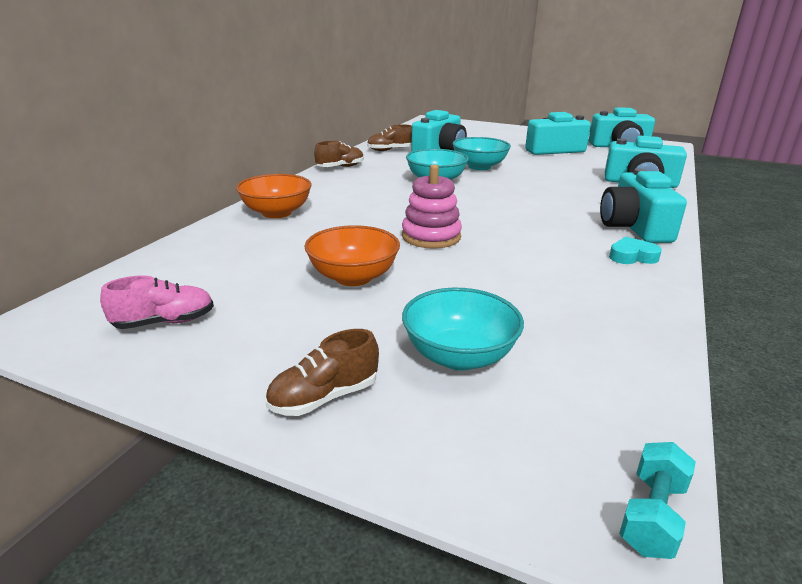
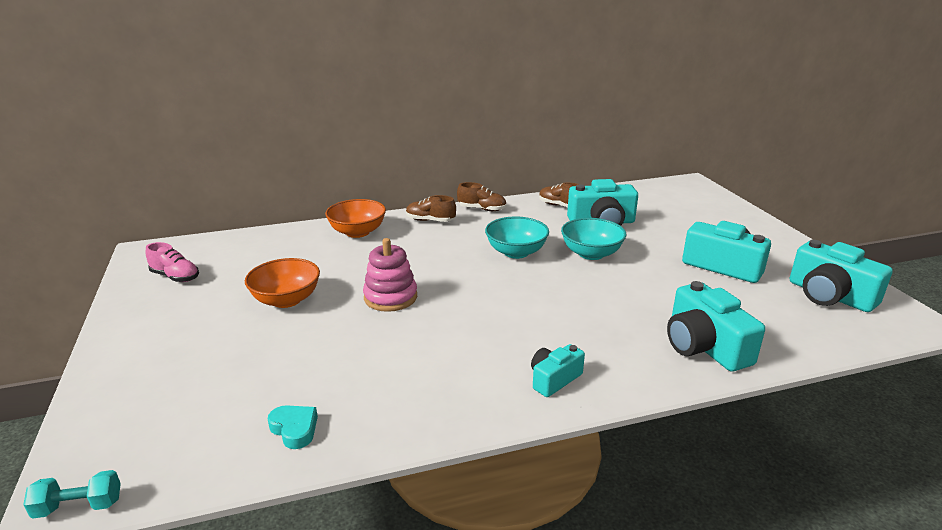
camera: 50 degrees right, 0 degrees up
brown shoe [265,329,379,416] -> brown shoe moved to [406,195,456,222]
turquoise bowl [402,288,524,370] -> none
turquoise camera [600,168,687,243] -> turquoise camera [531,344,585,397], size x0.57
turquoise heart [609,237,662,264] -> turquoise heart moved to [268,405,318,449]

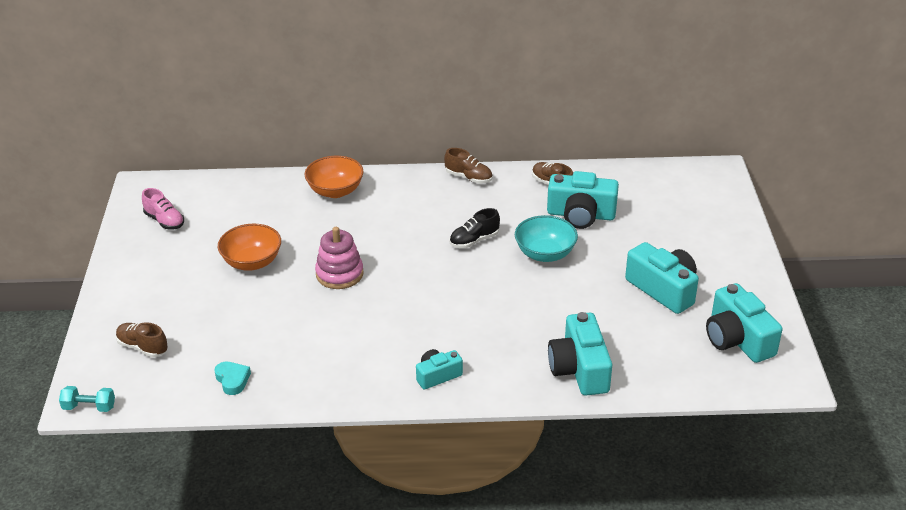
camera: 15 degrees right, 10 degrees up
brown shoe [406,195,456,222] -> brown shoe moved to [116,322,168,357]
turquoise bowl [485,217,549,259] -> black shoe [449,208,500,248]

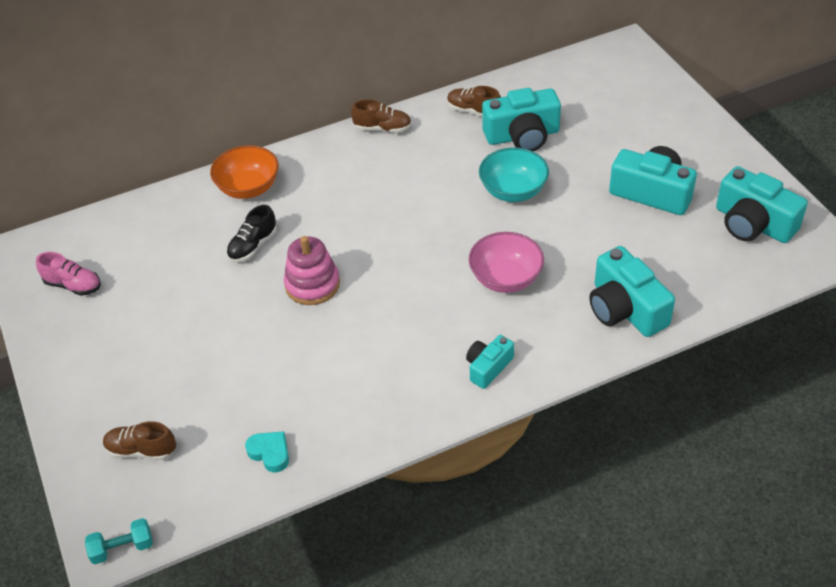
camera: 20 degrees left, 10 degrees up
orange bowl [218,224,281,271] -> none
black shoe [449,208,500,248] -> black shoe moved to [227,205,277,262]
none -> pink bowl [469,232,544,293]

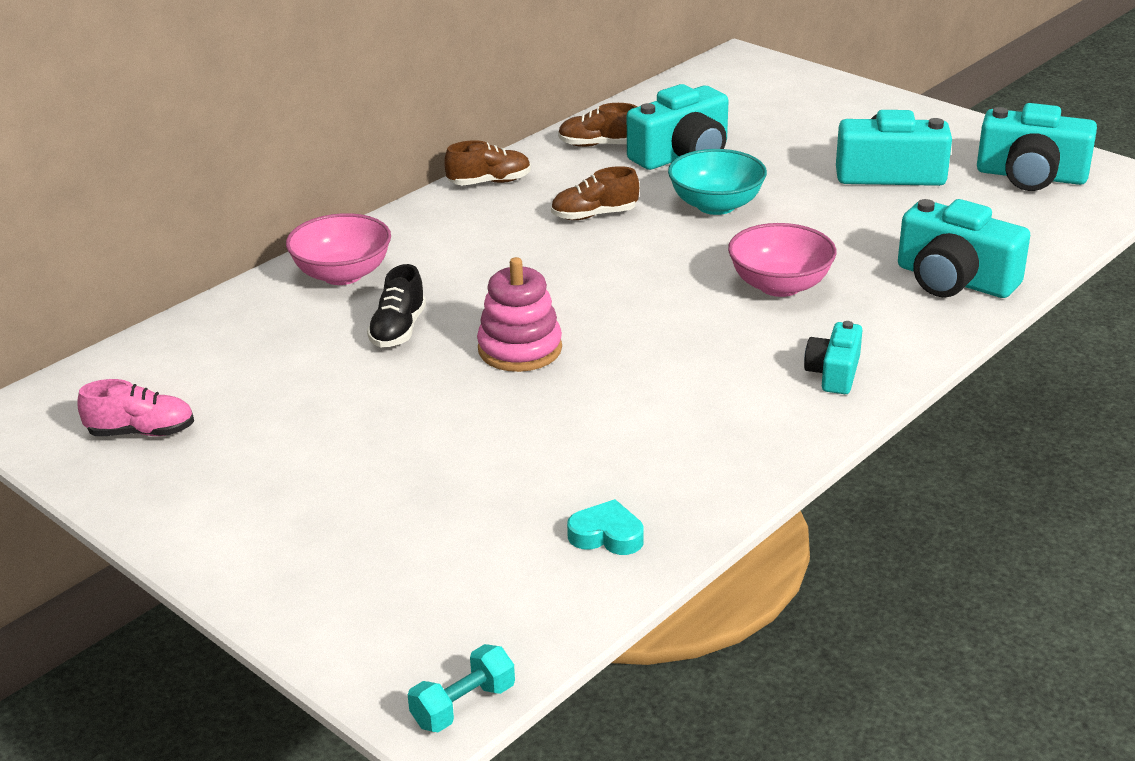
camera: 25 degrees left, 15 degrees down
brown shoe [103,421,176,460] -> brown shoe moved to [551,166,639,220]
orange bowl [210,145,279,199] -> pink bowl [286,213,391,285]

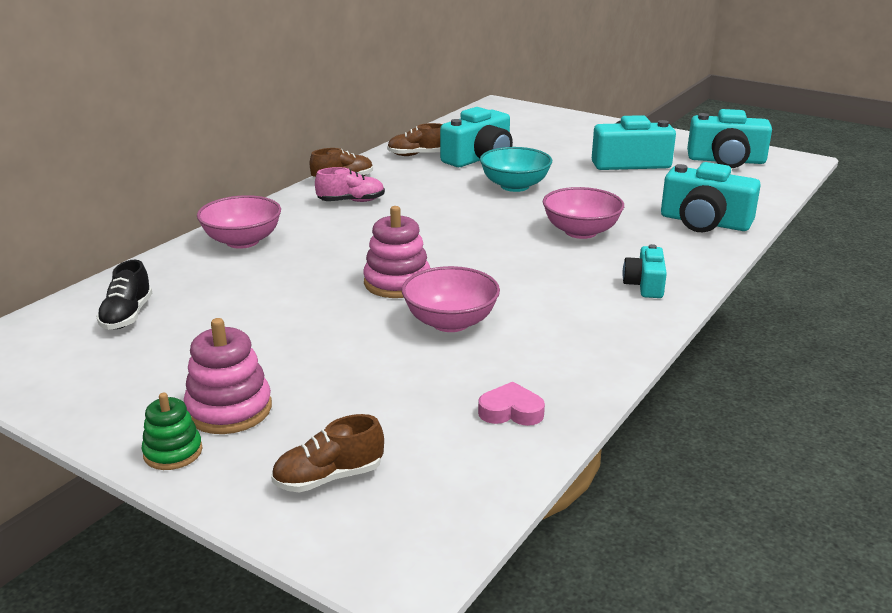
camera: 10 degrees left, 5 degrees down
pink shoe [77,379,194,436] -> pink shoe moved to [315,167,385,202]
black shoe [367,264,426,347] -> black shoe moved to [96,260,152,330]
turquoise dumbbell [408,644,515,732] -> none
brown shoe [551,166,639,220] -> brown shoe moved to [271,414,384,493]
turquoise heart [567,499,644,555] -> pink heart [478,382,545,426]
none -> green stacking toy [142,393,202,470]
none -> pink stacking toy [184,318,272,434]
none -> pink bowl [402,266,500,332]

